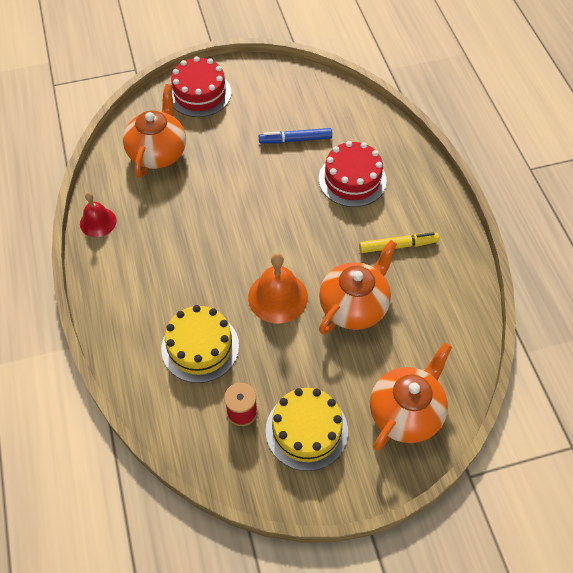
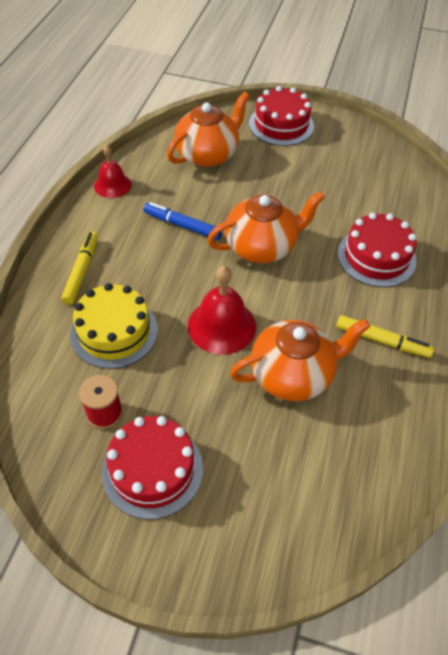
camera: 30 degrees right, 5 degrees down
orange bell [248,253,308,323] -> red bell [188,266,256,355]
blue marker [259,128,332,144] -> blue marker moved to [143,202,222,240]
yellow cake [266,388,348,471] -> red cake [102,416,203,519]
orange teapot [370,342,452,451] -> orange teapot moved to [207,191,325,263]
none -> yellow marker [61,231,98,305]

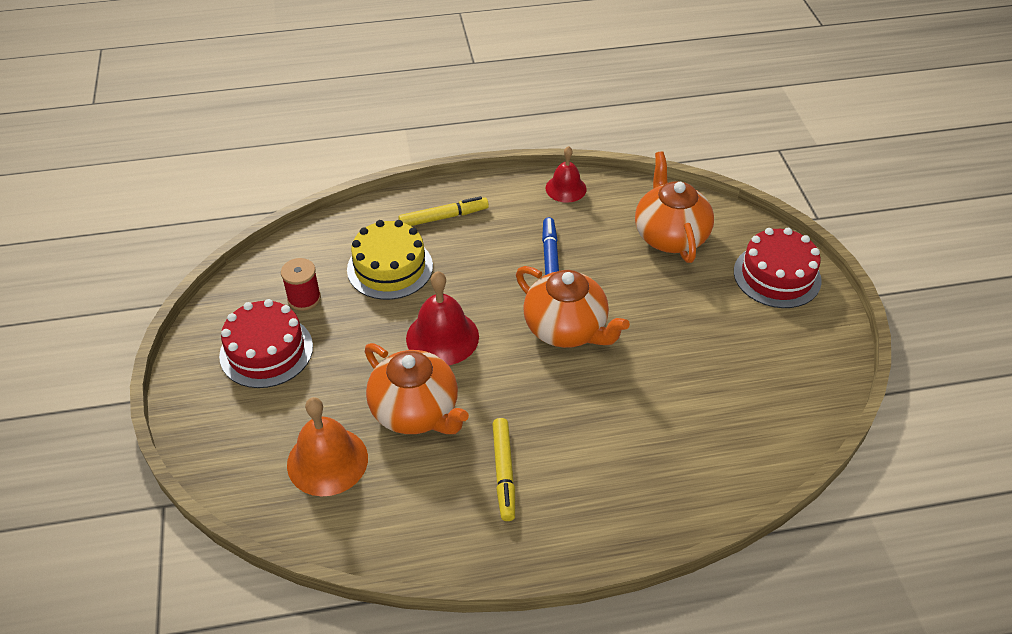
camera: 65 degrees right, 5 degrees down
orange teapot [167,91,250,167] -> orange teapot turned 120 degrees counterclockwise [635,151,714,263]
red cake [338,212,417,287] -> none
none -> orange bell [287,397,368,496]

